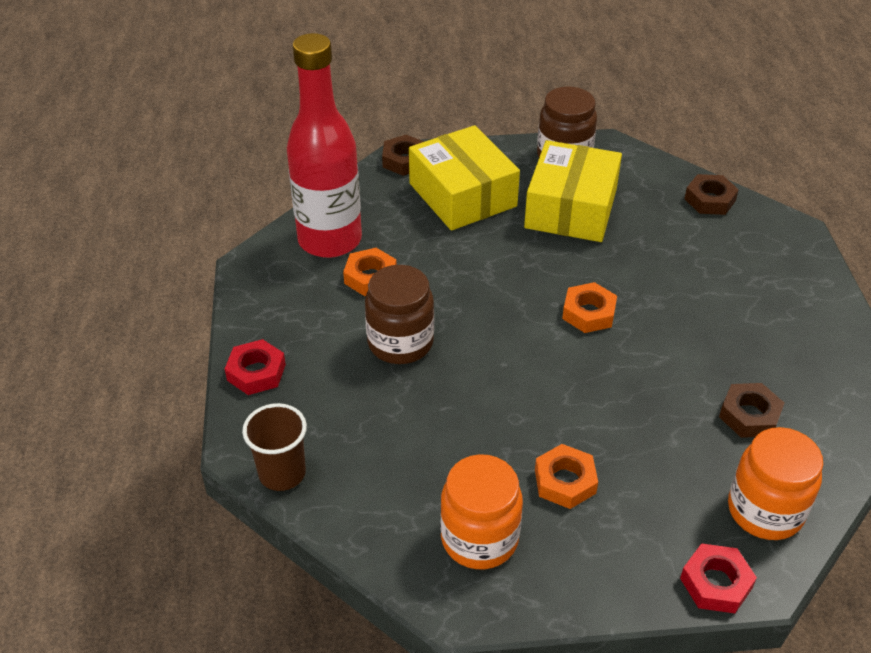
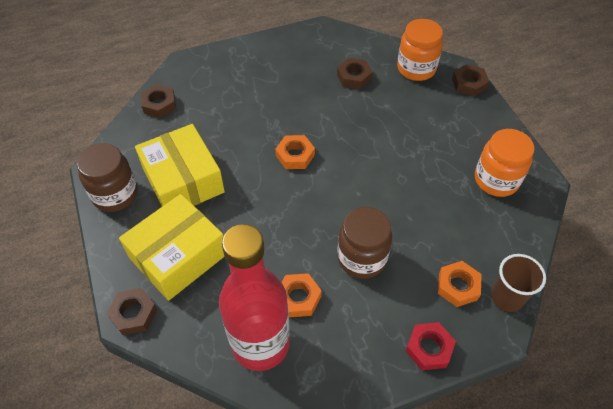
camera: 105 degrees left, 10 degrees up
yellow box [524,140,622,242] -> yellow box turned 60 degrees clockwise [135,124,225,206]
orange nut [535,444,598,509] -> orange nut moved to [438,261,482,307]
red nut [680,543,757,613] -> brown nut [452,64,489,97]

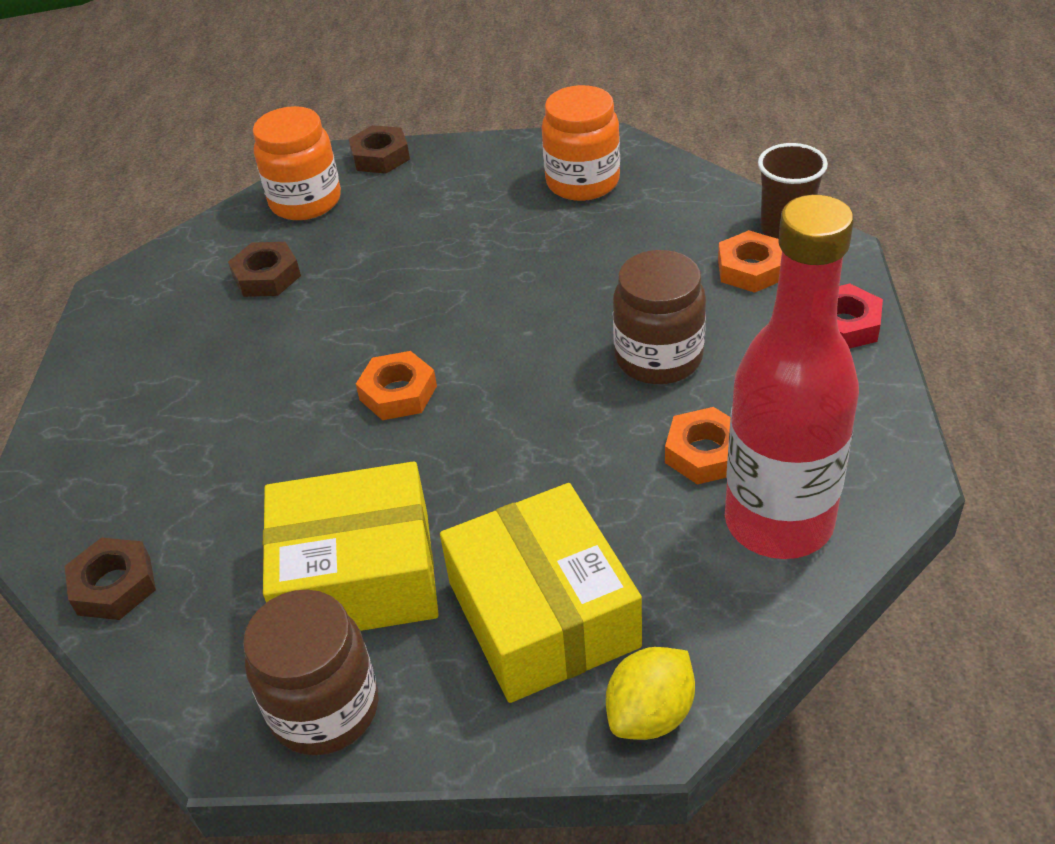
camera: 65 degrees left, 10 degrees down
brown nut [106,288,157,335] -> yellow lemon [606,647,695,740]

